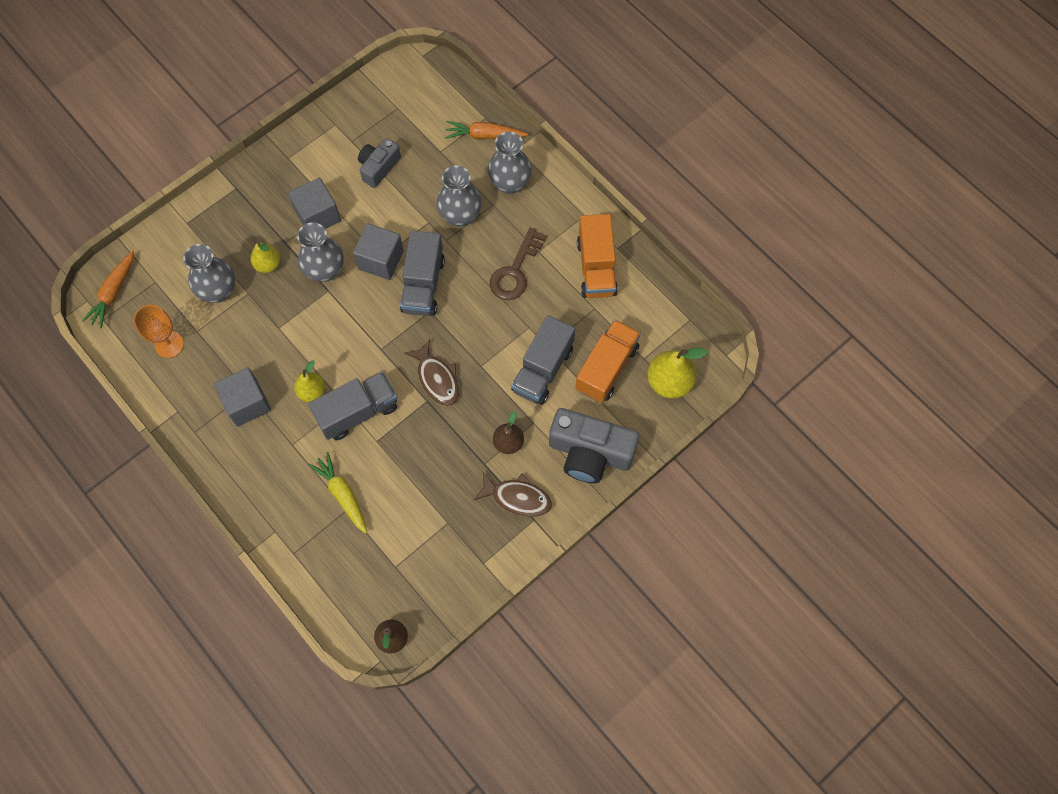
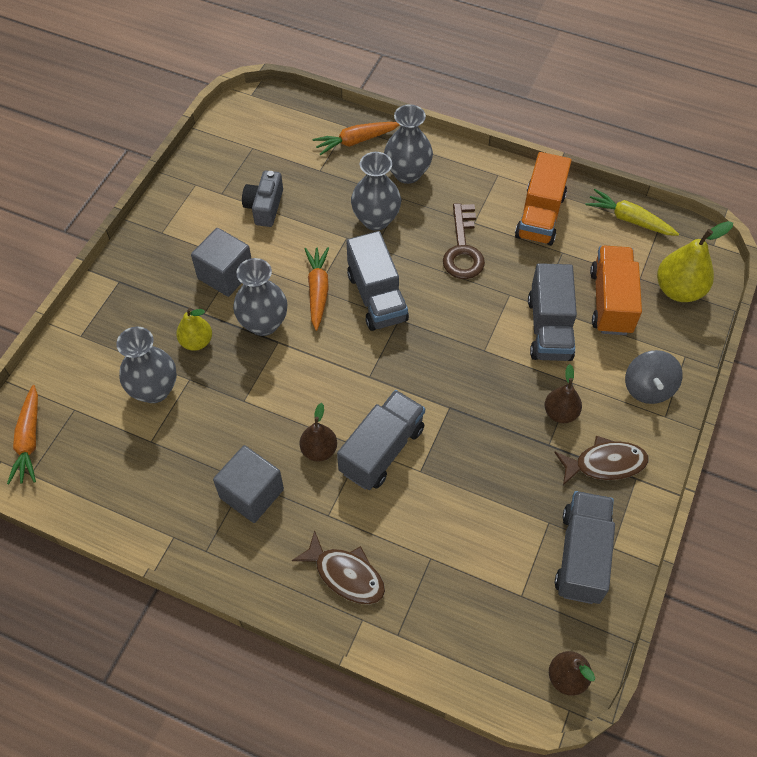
camera: 25 degrees left, 10 degrees down
orange goblet [134,305,184,358] -> none
yellow pear [294,361,325,402] -> brown pear [299,403,337,462]
yellow carrot [308,452,367,533] -> yellow carrot moved to [586,189,679,236]
grey cube [353,223,404,280] -> orange carrot [305,247,329,331]
brown fish [404,339,459,406] -> brown fish moved to [292,530,385,604]
grey camera [549,408,639,483] -> grey spinning top [625,350,683,404]
orange truck [577,214,618,298] -> orange truck turned 45 degrees clockwise [515,152,572,246]
none -> grey truck [555,491,615,604]

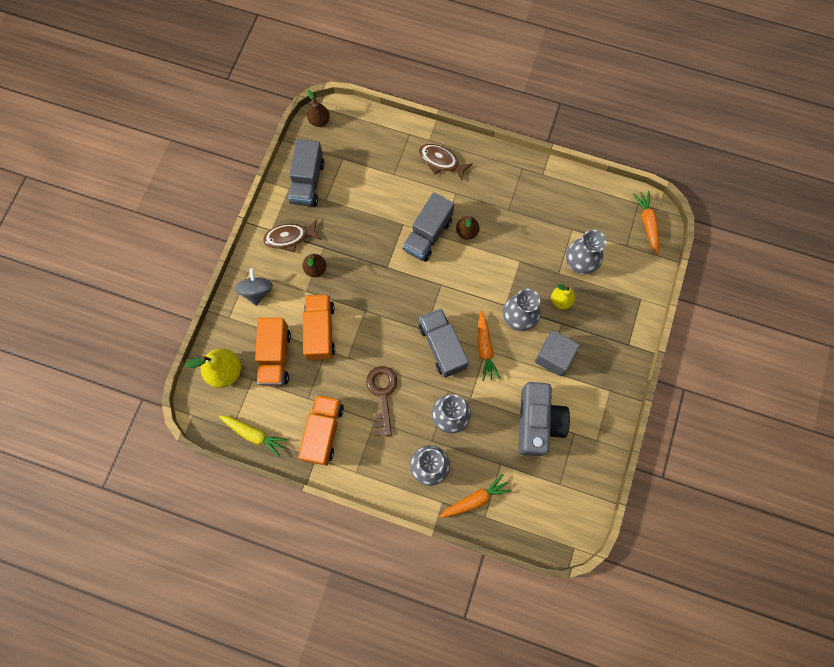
camera: 175 degrees right, 15 degrees up
grey cube [213,445,284,523] -> none
grey camera [242,170,283,227] -> grey camera [519,382,570,456], size x1.70
grey truck [528,263,577,361] -> orange truck [303,294,335,360]

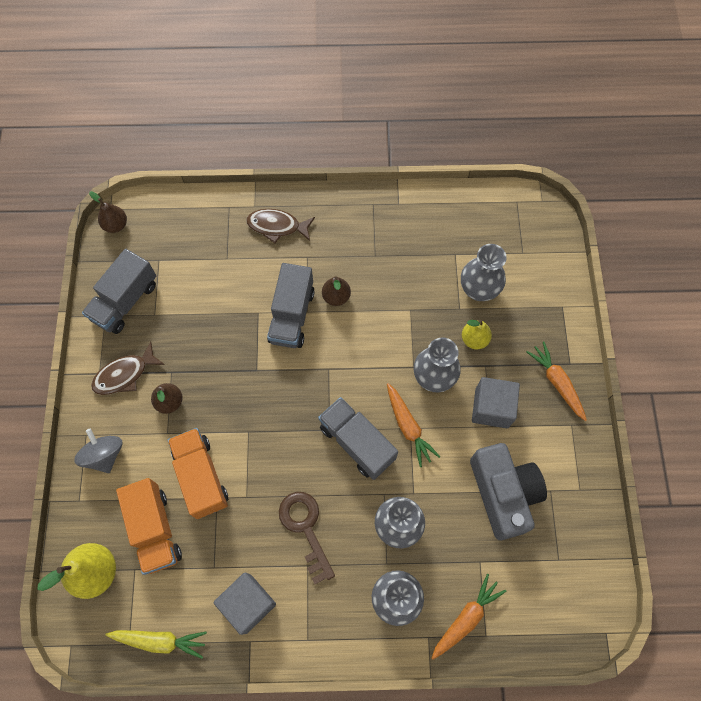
camera: 20 degrees left, 5 degrees down
grey truck [288,139,324,207] -> grey truck turned 45 degrees clockwise [82,249,156,334]
orange truck [298,394,344,466] -> grey cube [214,572,276,635]
orange carrot [633,191,659,255] -> orange carrot moved to [526,341,587,421]

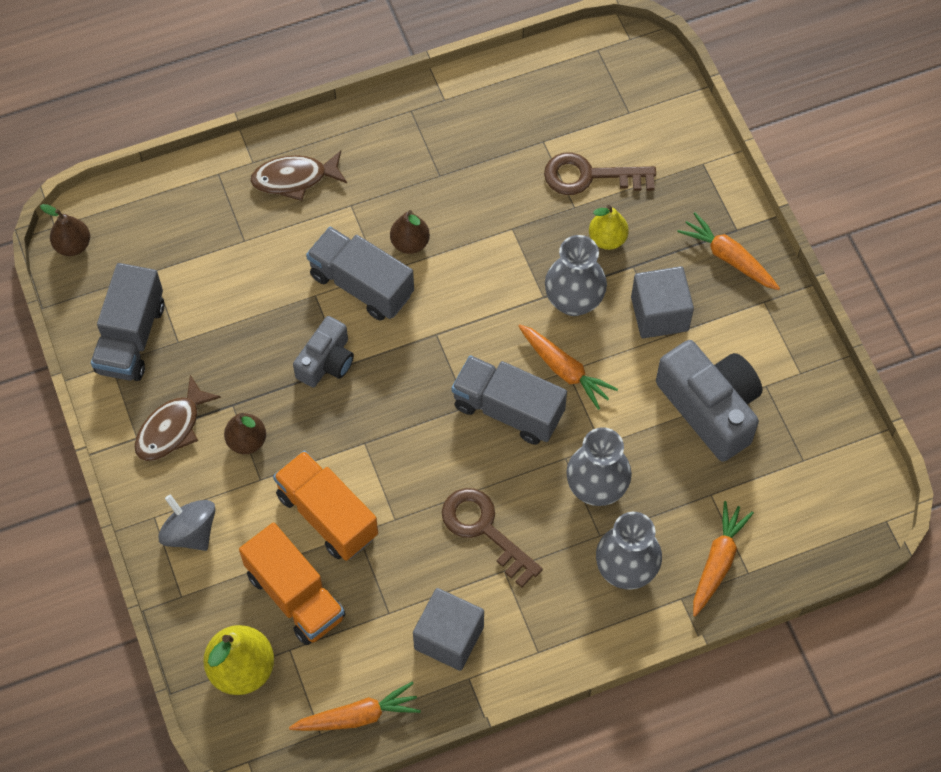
camera: 20 degrees left, 5 degrees down
yellow carrot [105,630,207,659] -> orange carrot [289,682,421,731]
grey truck [267,263,315,348] -> grey truck turned 135 degrees clockwise [306,227,414,321]
grey vase [461,244,507,301] -> brown key [544,152,656,195]
none -> grey camera [293,316,354,387]

